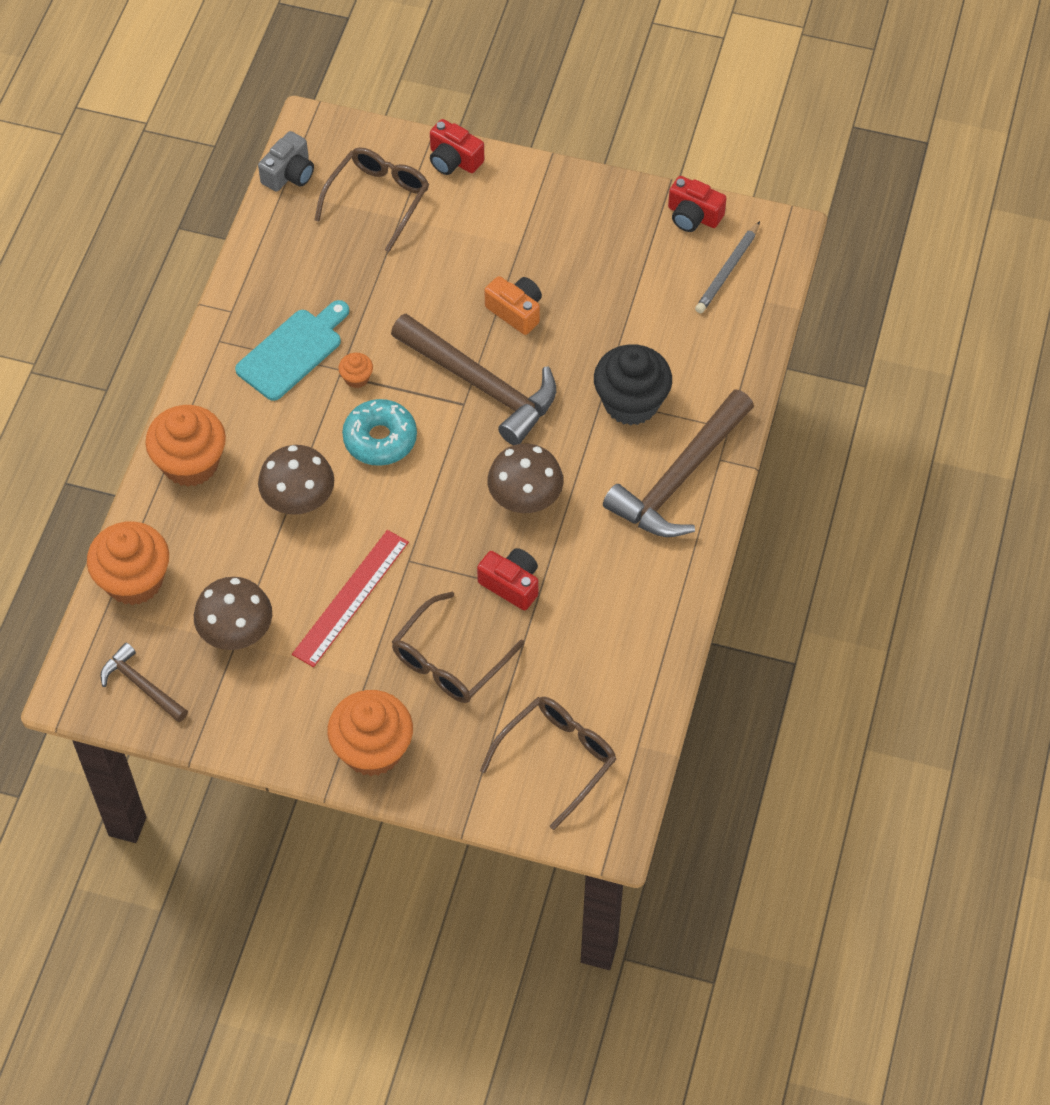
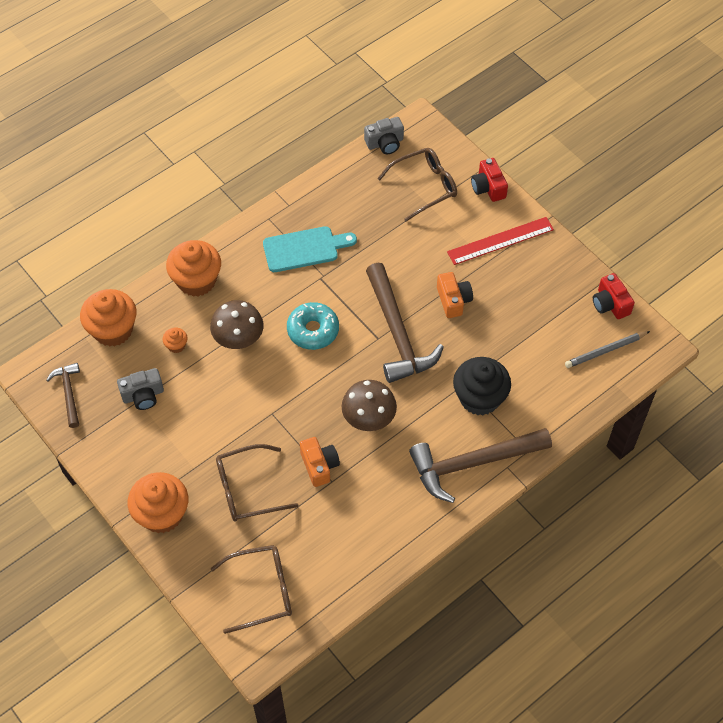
camera: 35 degrees right, 0 degrees up
brown mushroom [194,577,272,650] -> grey camera [117,368,164,410]
red ruler [292,530,409,667] -> red ruler moved to [447,217,554,265]
orange cupcake [338,353,373,388] -> orange cupcake moved to [163,328,188,353]
red camera [477,548,539,610] -> orange camera [300,437,340,487]

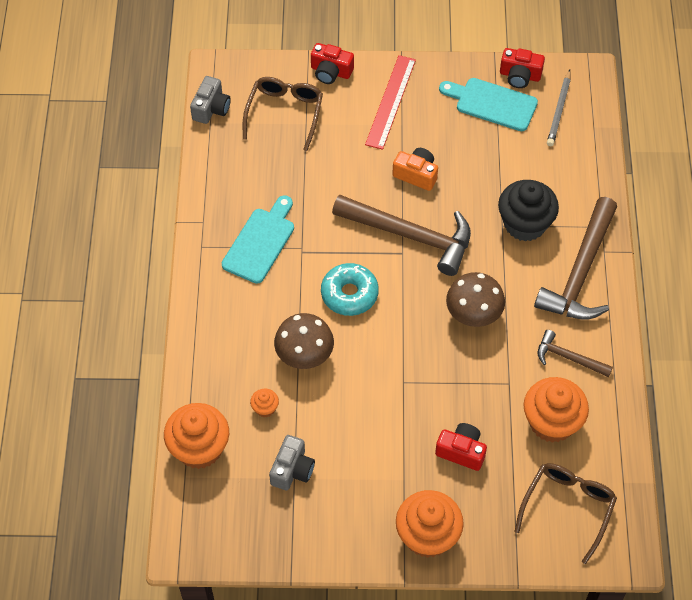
camera: 50 degrees left, 0 degrees up
brown hammer [47,363,80,428] -> brown hammer moved to [538,330,613,377]
orange cupcake [166,240,221,297] -> orange cupcake moved to [524,377,589,443]
brown glasses [216,444,299,521] -> red camera [435,423,487,471]
orange camera [300,437,340,487] -> none
none -> turquoise cutting board [439,78,538,131]

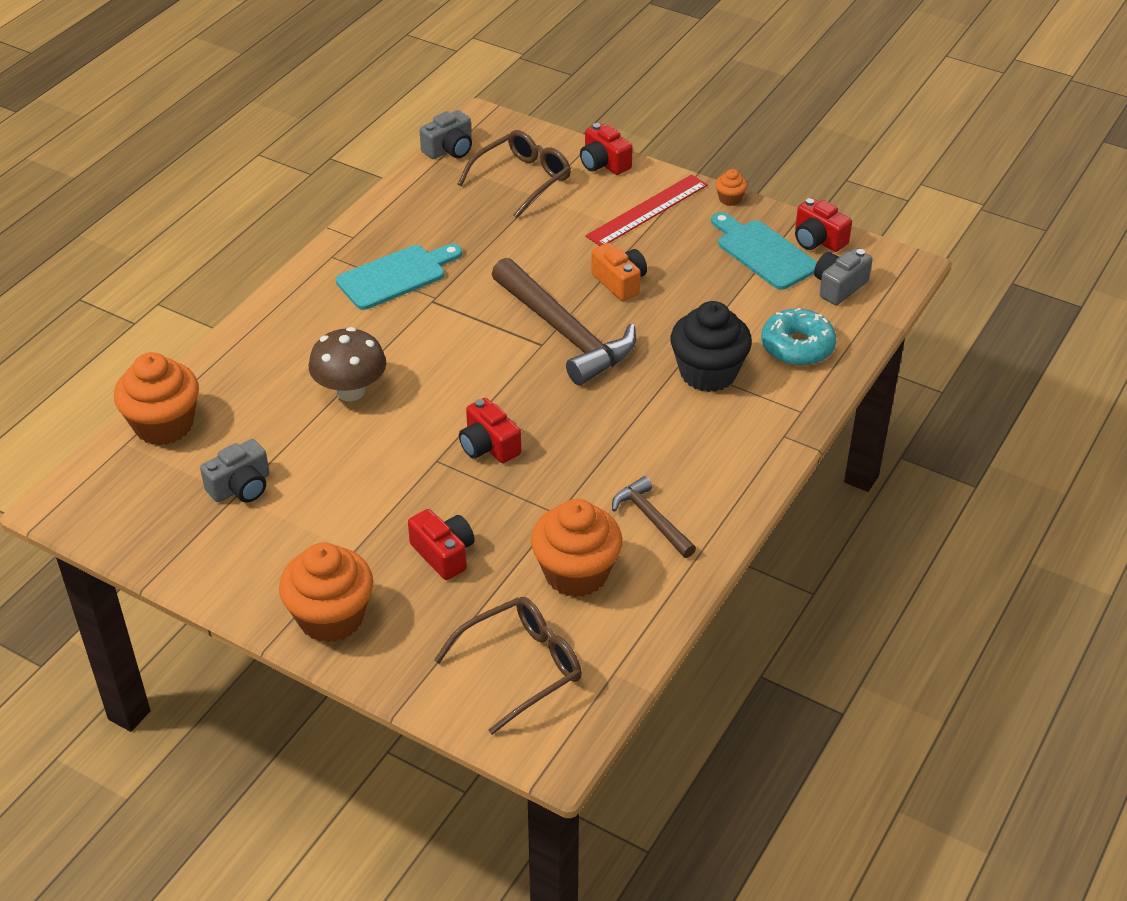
camera: 30 degrees right, 15 degrees down
orange cupcake [250,389,279,417] -> orange cupcake moved to [715,169,748,206]
turquoise donut [321,263,379,316] -> turquoise donut moved to [761,308,836,366]
brown mushroom [446,272,505,327] -> none
brown hammer [534,197,617,319] -> none
grey pencil [547,70,571,146] -> grey camera [814,248,873,305]
none -> red camera [459,398,521,463]

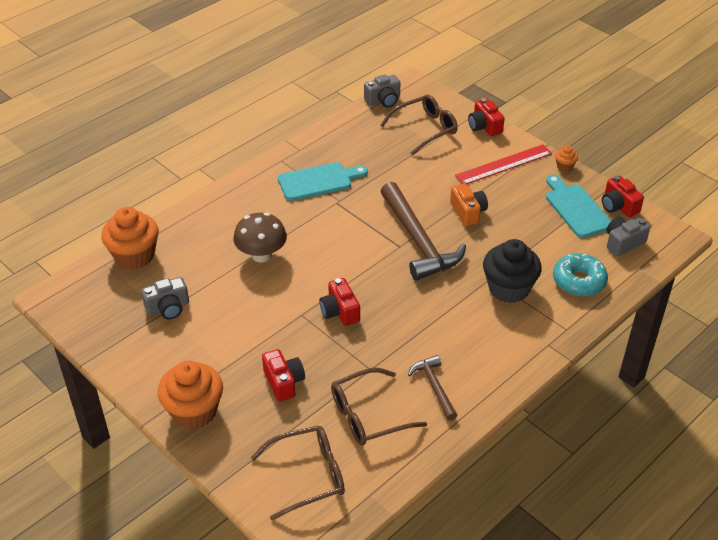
camera: 15 degrees right, 0 degrees up
orange cupcake [531,499,622,597] -> brown glasses [331,368,427,446]

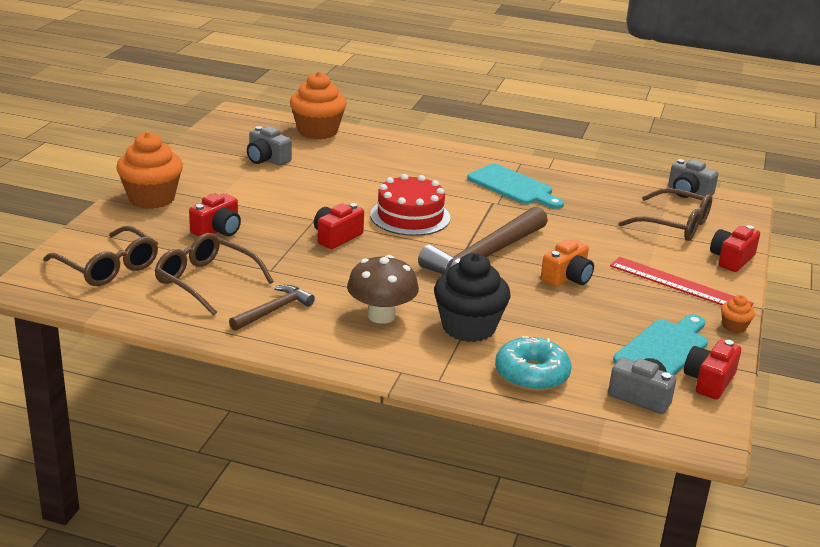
camera: 60 degrees right, 15 degrees down
brown mushroom [233,213,287,262] -> brown mushroom moved to [347,255,419,324]
none -> red cake [370,174,450,236]

